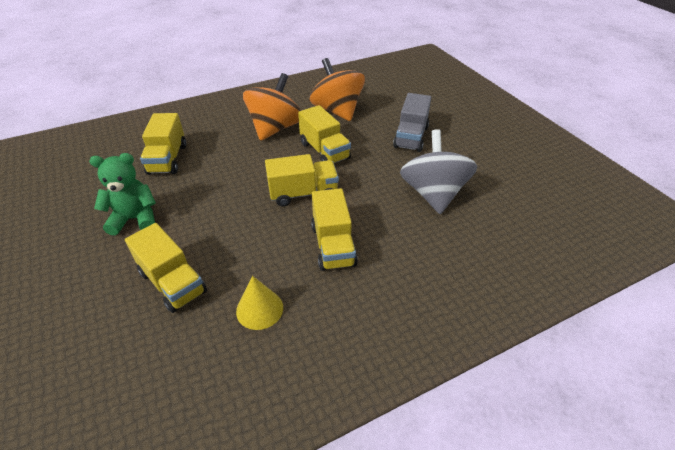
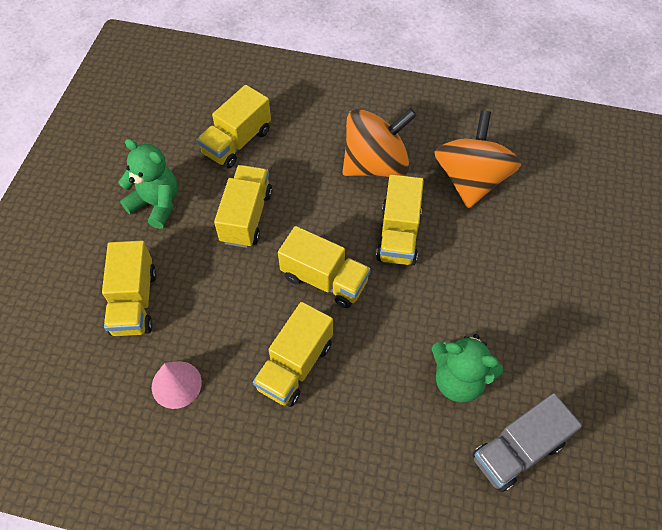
camera: 40 degrees right, 15 degrees up
yellow cone [236,276,283,330] -> pink cone [152,361,202,409]
grey truck [393,93,431,152] -> grey truck moved to [472,393,582,492]
grey spinning top [400,129,477,214] -> green teddy bear [432,334,503,403]
none -> yellow truck [214,165,272,248]

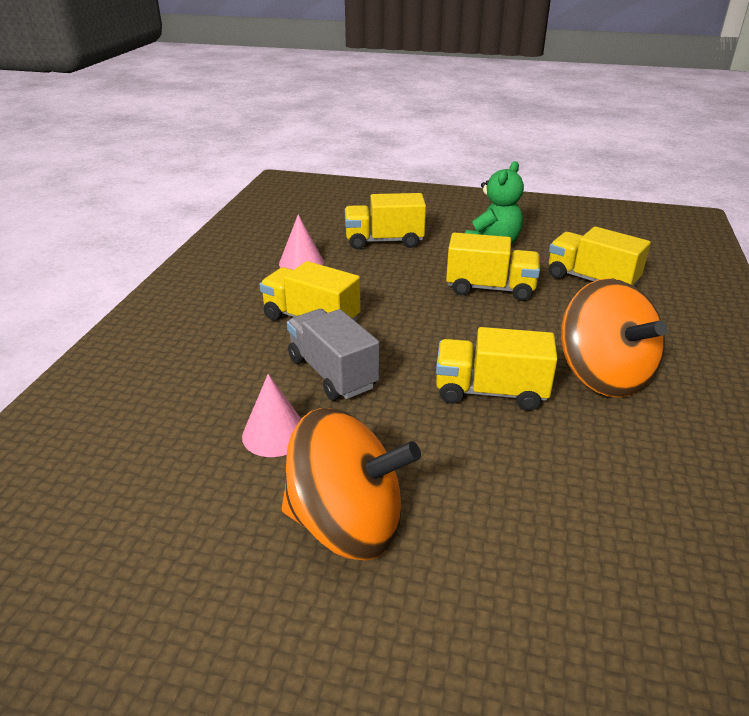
camera: 90 degrees right, 25 degrees down
yellow truck [278,226,371,308] -> none
green teddy bear [432,334,503,403] -> pink cone [242,374,301,457]
orange spinning top [434,110,521,208] -> orange spinning top moved to [282,408,421,561]
grey truck [472,393,582,492] -> grey truck moved to [287,309,380,400]

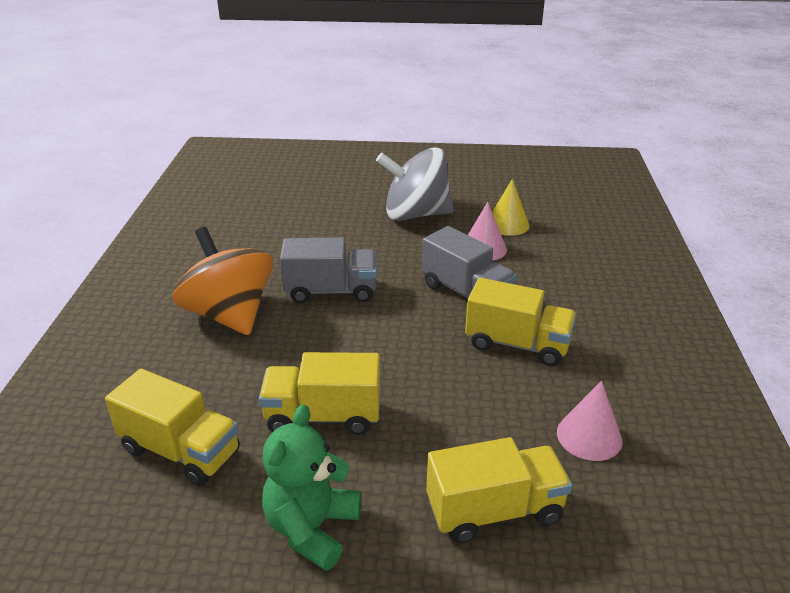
camera: 170 degrees right, 0 degrees up
orange spinning top [282,408,421,561] -> grey spinning top [376,147,454,221]
yellow truck [436,327,558,411] -> grey truck [280,237,377,303]
none -> yellow cone [492,179,530,236]

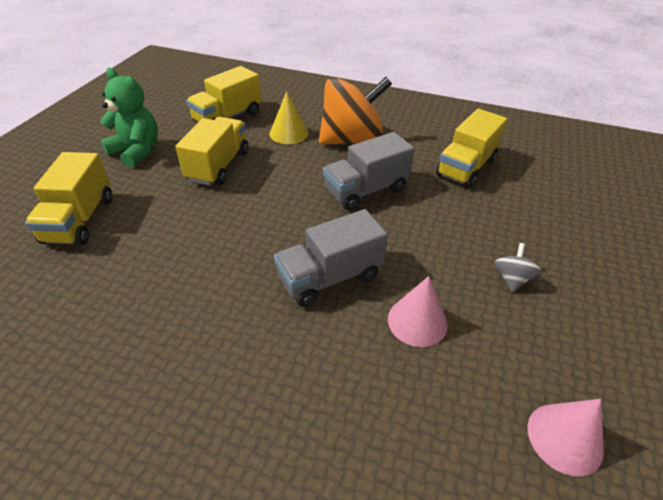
camera: 105 degrees right, 10 degrees up
grey truck [280,237,377,303] -> grey truck turned 45 degrees clockwise [323,132,415,210]
grey spinning top [376,147,454,221] -> grey spinning top [494,243,541,292], size x0.40
yellow truck [465,278,577,366] -> yellow truck moved to [436,109,507,188]
yellow cone [492,179,530,236] -> yellow cone moved to [270,91,309,144]
pink cone [557,381,623,461] -> pink cone moved to [527,399,604,477]

